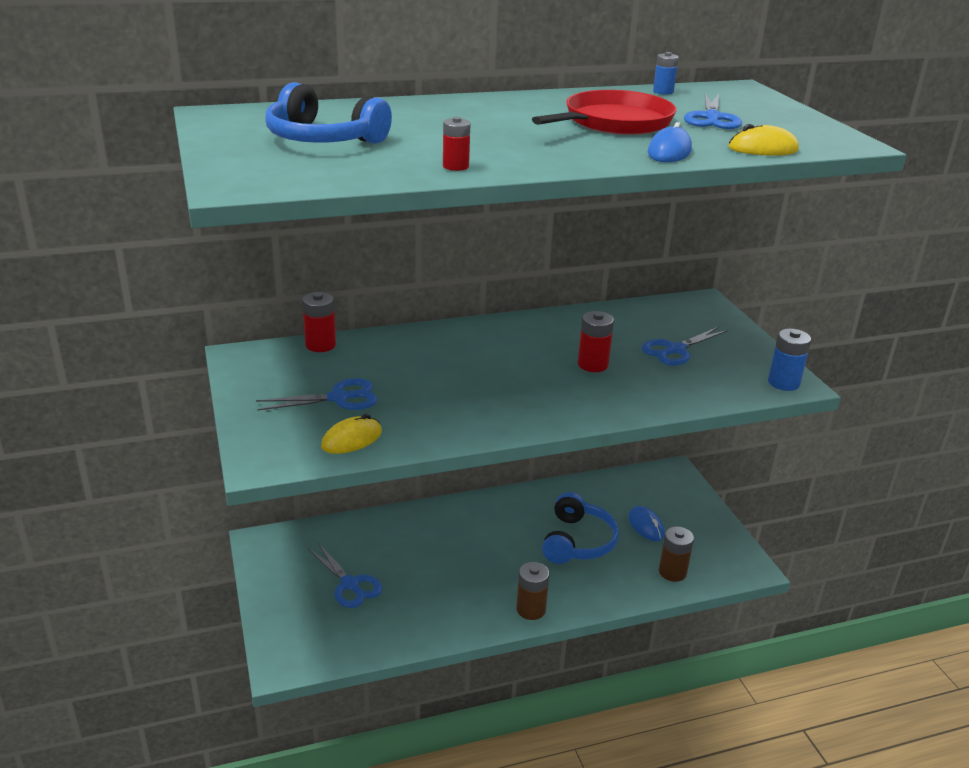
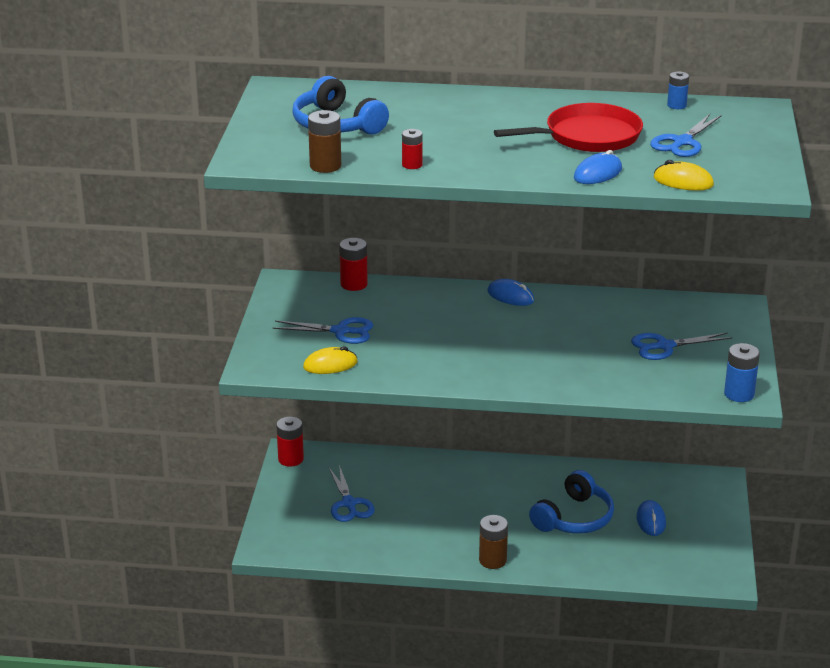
camera: 25 degrees right, 0 degrees up
red battery [578,311,614,372] -> red battery moved to [276,417,304,467]
brown battery [659,526,694,582] -> brown battery moved to [308,110,341,173]
none -> blue mouse [487,279,534,306]

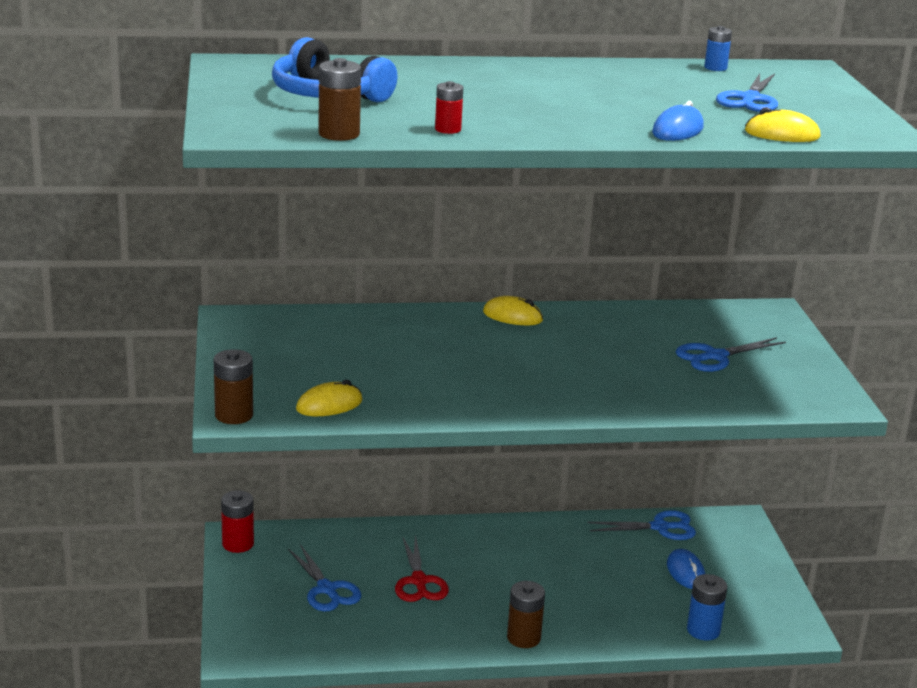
camera: 15 degrees left, 5 degrees down
blue scissors [273,317,373,344] -> blue scissors moved to [588,510,696,540]
red battery [339,238,368,291] -> none
blue mouse [487,279,534,306] -> yellow mouse [483,296,543,325]
red pan [494,103,643,152] -> none
blue headphones [529,470,614,534] -> none
blue battery [724,343,760,402] -> blue battery moved to [687,574,727,640]
none -> brown battery [214,349,253,424]
none -> red scissors [395,535,449,602]

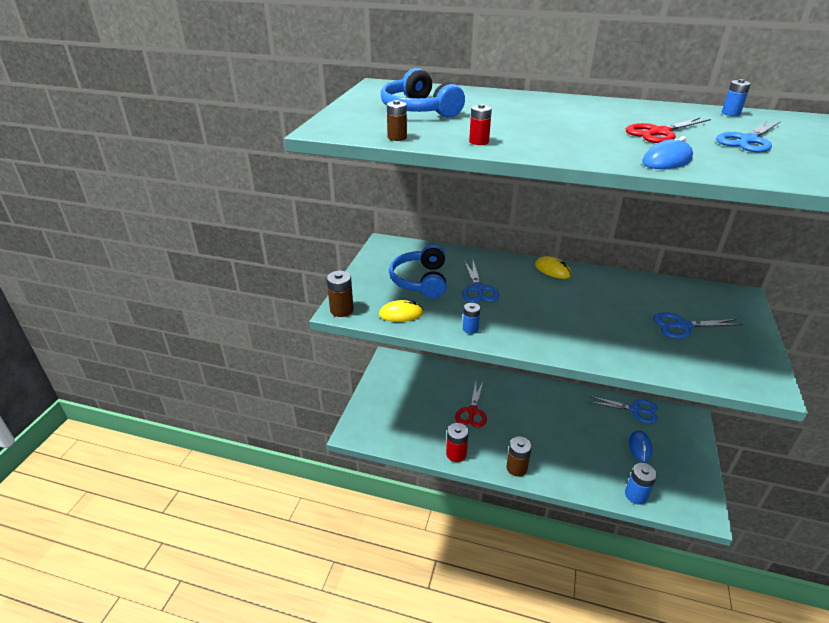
camera: 25 degrees right, 10 degrees up
red battery [221,490,254,553] -> red battery moved to [446,423,469,462]
blue scissors [288,544,361,611] -> blue scissors moved to [462,260,499,303]
brown battery [318,58,361,141] -> brown battery [387,100,407,141], size x0.65
yellow mouse [745,107,821,142] -> none
none -> blue headphones [389,245,446,298]
none -> blue battery [463,303,480,334]
none -> red scissors [626,117,711,143]

